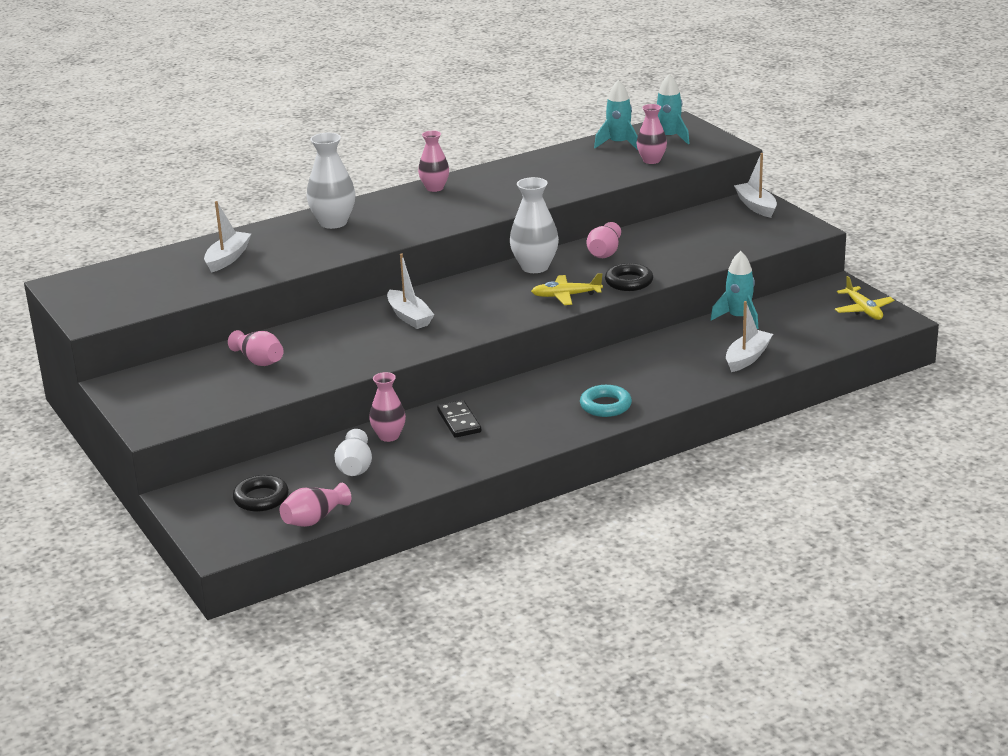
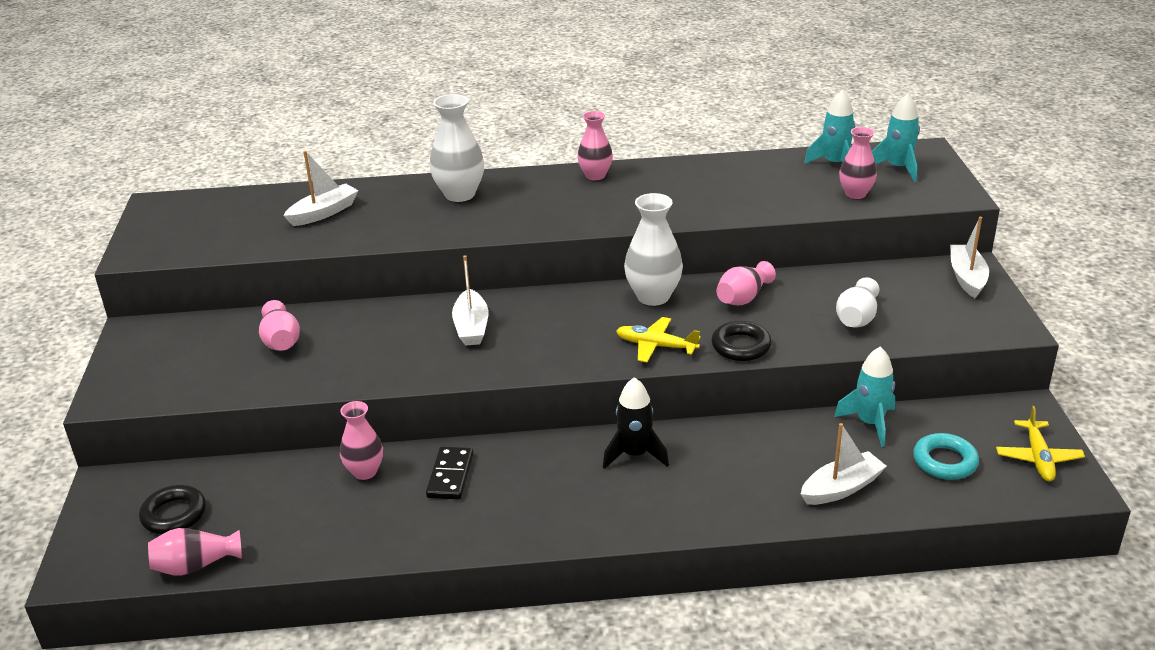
camera: 25 degrees right, 5 degrees up
white vase [335,429,372,476] -> white vase moved to [836,277,880,327]
turquoise ring [580,385,632,417] -> turquoise ring moved to [913,433,979,480]
none -> black rocket [603,377,669,469]

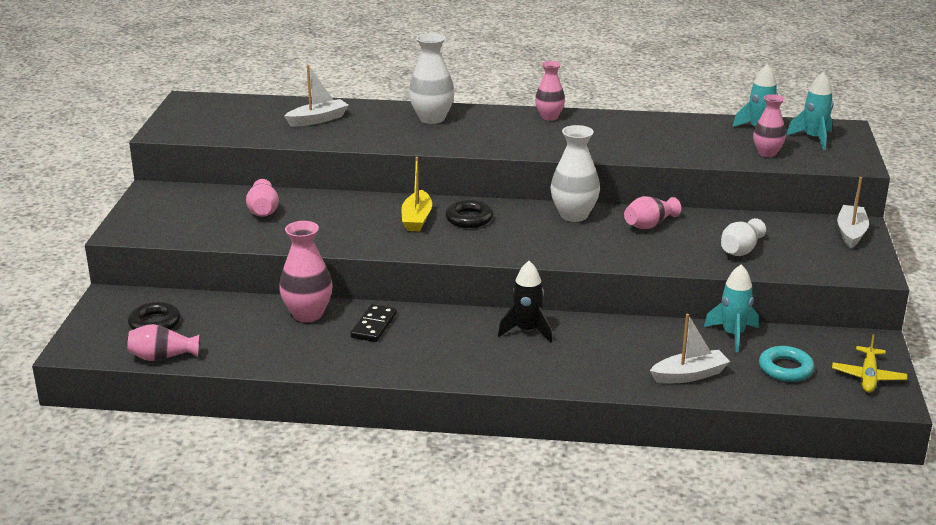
camera: 10 degrees right, 5 degrees down
pink vase [340,401,383,480] -> pink vase [279,221,333,322], size x1.51
white boat [452,255,488,346] -> yellow boat [401,157,432,232]
yellow plane [616,317,701,362] -> none
black ring [711,321,772,361] -> black ring moved to [446,200,493,228]

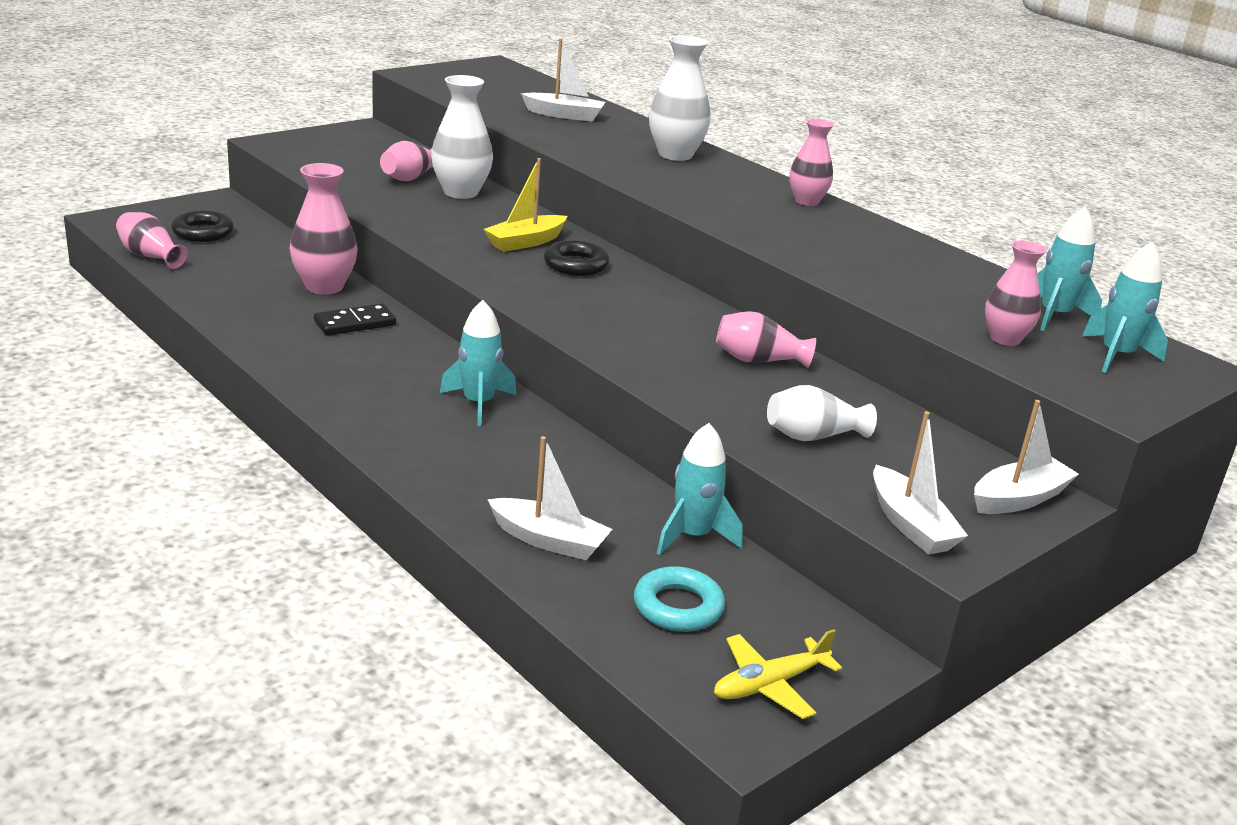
camera: 40 degrees right, 0 degrees up
black rocket [498,261,552,342] -> turquoise rocket [440,300,517,426]
white vase [550,125,600,222] -> white vase moved to [431,75,493,199]
none -> white boat [873,411,968,555]

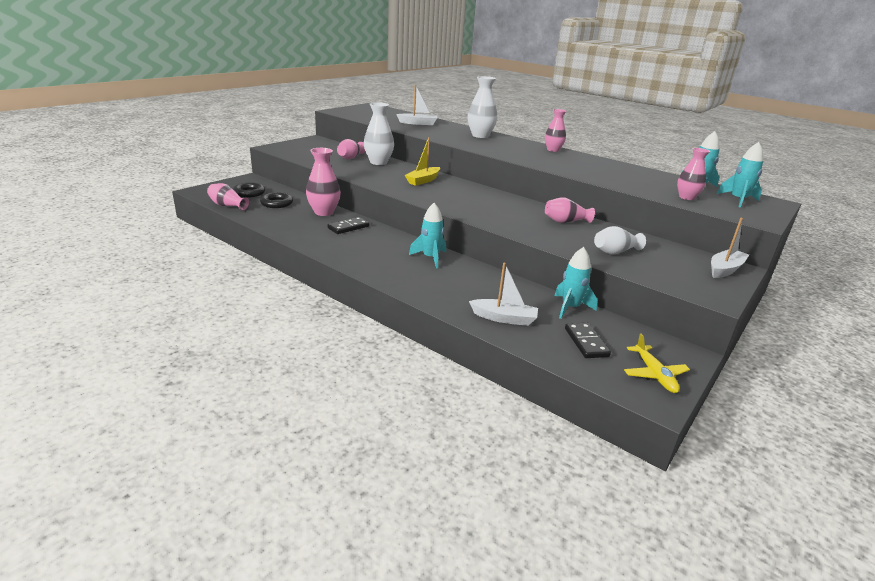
camera: 10 degrees left, 0 degrees up
black ring [544,240,609,276] -> black ring moved to [260,192,293,208]
turquoise ring [634,566,725,632] -> black domino [565,323,611,358]
yellow plane [714,629,842,719] -> yellow plane turned 60 degrees counterclockwise [624,334,690,393]
white boat [873,411,968,555] -> none

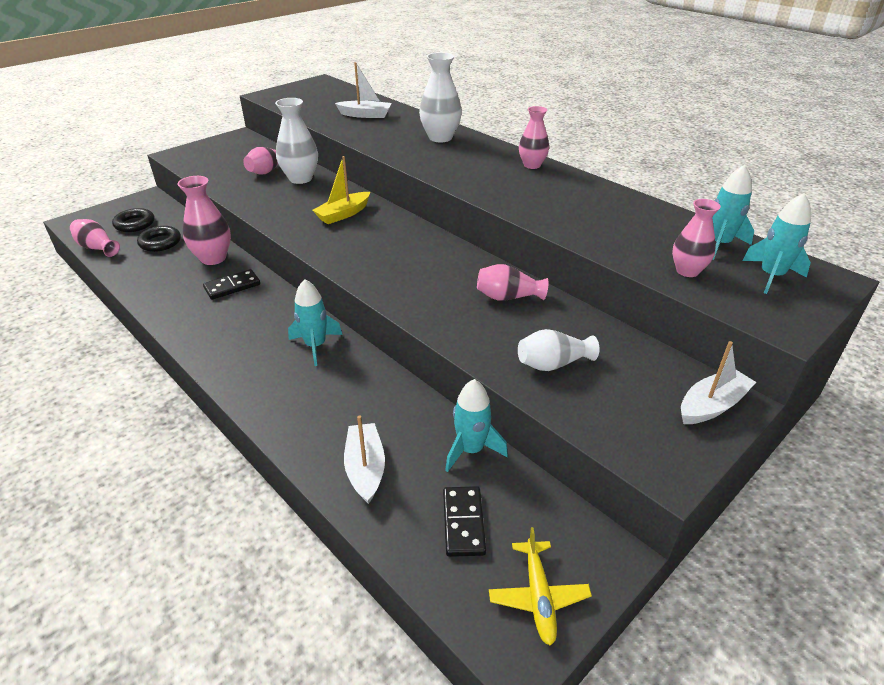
camera: 10 degrees right, 10 degrees up
white boat [469,263,538,326] -> white boat turned 120 degrees counterclockwise [344,415,385,504]

